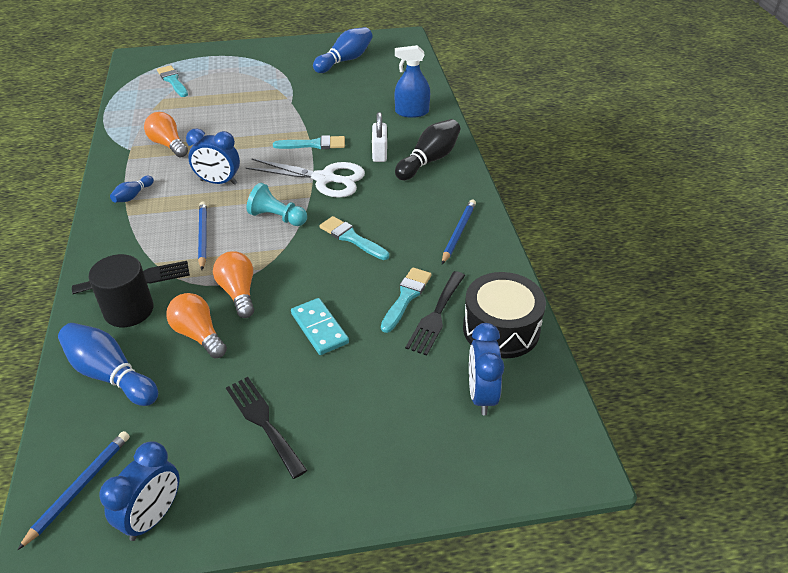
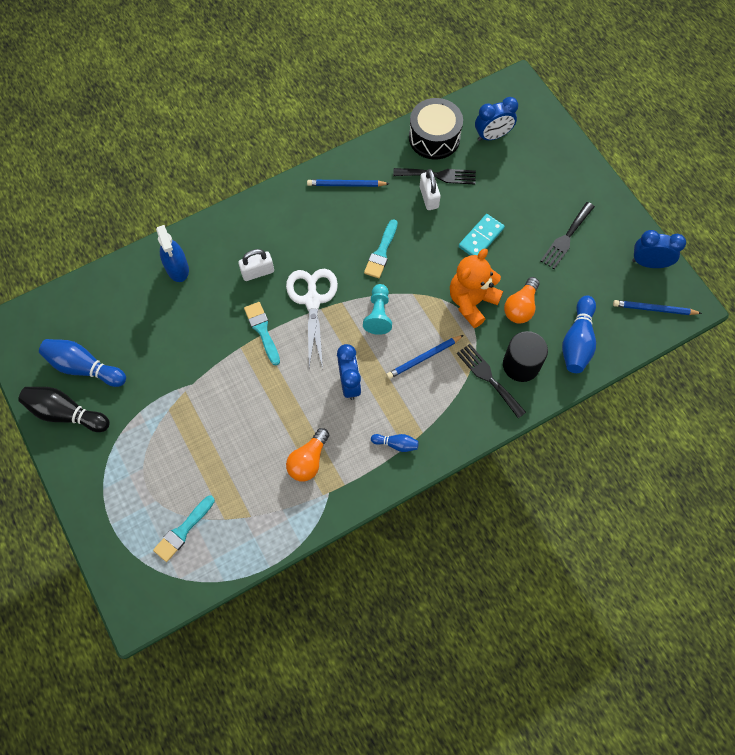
camera: 110 degrees left, 25 degrees up
orange light bulb [213,251,254,318] -> orange teddy bear [450,248,503,328]
turquoise brush [381,267,432,333] -> white padlock [420,169,440,210]
black bowling pin [395,119,460,180] -> black bowling pin moved to [18,387,110,432]

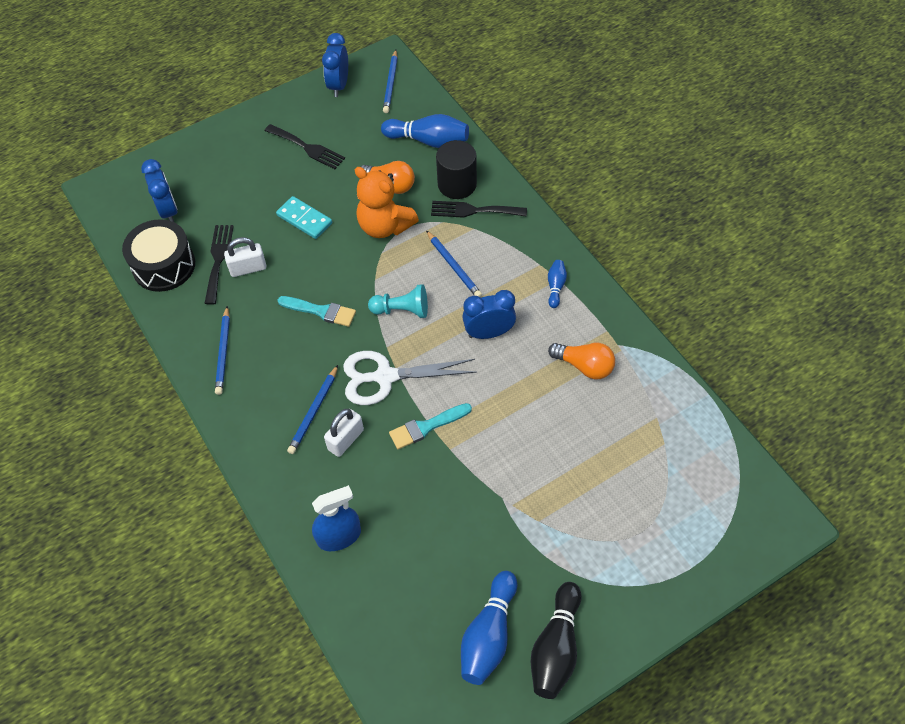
camera: 90 degrees left, 10 degrees down
turquoise brush [153,496,215,562] -> none
white padlock [238,249,274,281] -> white padlock turned 60 degrees clockwise [324,409,364,457]
black fork [457,344,526,418] -> black fork turned 45 degrees clockwise [431,201,527,218]
none -> blue pencil [287,365,338,454]

